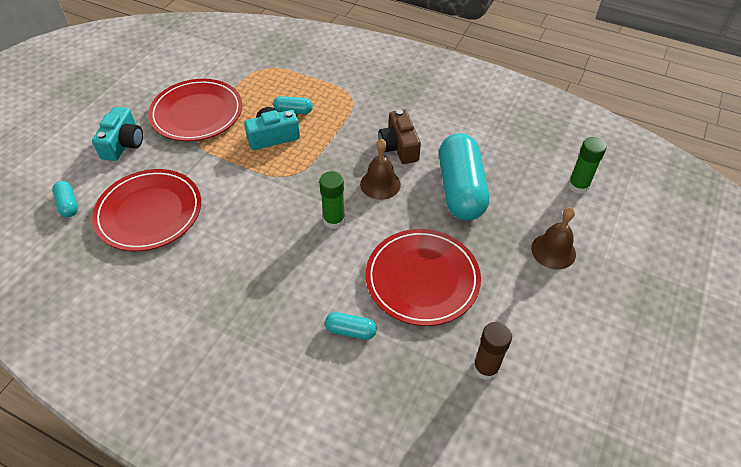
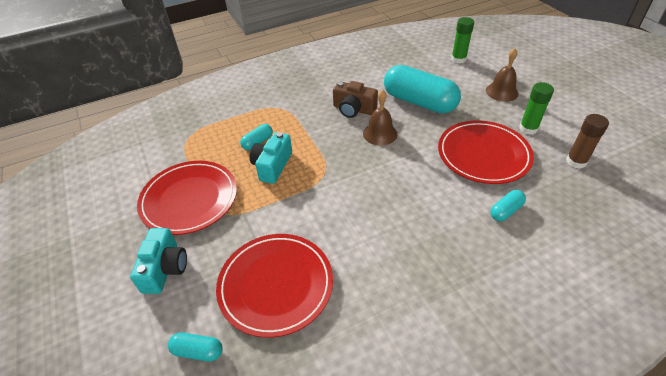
camera: 50 degrees left, 5 degrees down
turquoise camera [92,107,143,161] -> turquoise camera turned 45 degrees clockwise [130,228,187,294]
green glue stick [319,171,345,229] -> green glue stick moved to [519,82,554,135]

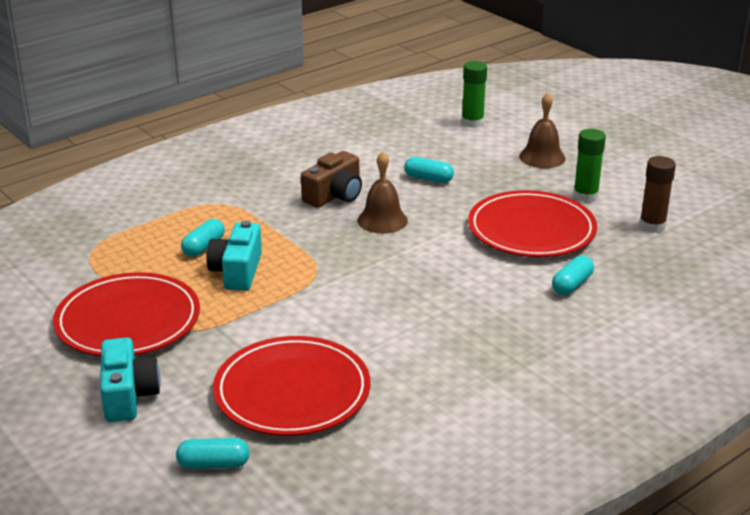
camera: 15 degrees left, 15 degrees down
brown camera [333,81,378,118] -> brown camera turned 60 degrees counterclockwise [301,151,362,208]
turquoise capsule [384,65,461,114] -> turquoise capsule [404,157,454,183], size x0.44

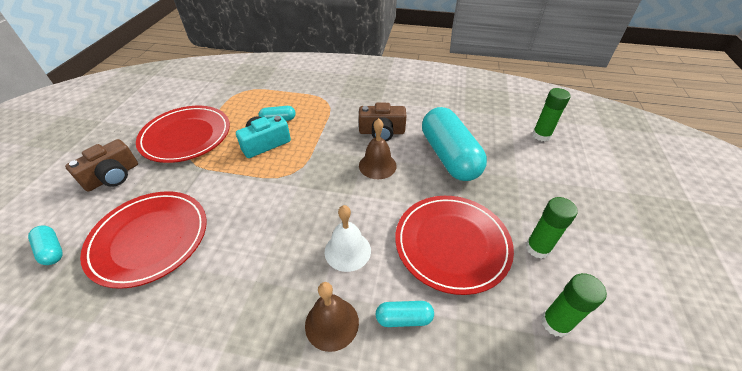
camera: 50 degrees right, 15 degrees up
turquoise camera [100,337,161,422] -> brown camera [65,139,138,192]
turquoise capsule [404,157,454,183] -> turquoise capsule [422,107,487,181], size x2.30
brown bell [519,92,566,168] -> brown bell moved to [305,282,359,352]
brown glue stick [639,156,676,232] -> green glue stick [541,273,607,337]
none -> white bell [325,205,371,272]

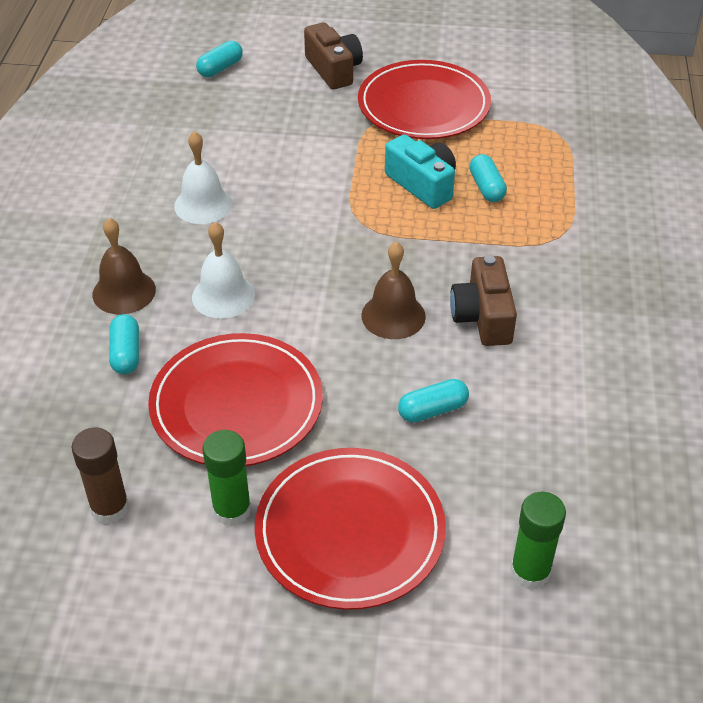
camera: 85 degrees right, 0 degrees up
brown camera [65,139,138,192] -> brown camera turned 150 degrees counterclockwise [304,22,363,89]
red plate [80,191,207,289] -> red plate moved to [255,448,446,610]
turquoise capsule [422,107,487,181] -> turquoise capsule [398,379,469,422], size x0.44
green glue stick [541,273,607,337] -> brown glue stick [71,427,129,524]
none -> white bell [174,131,233,224]

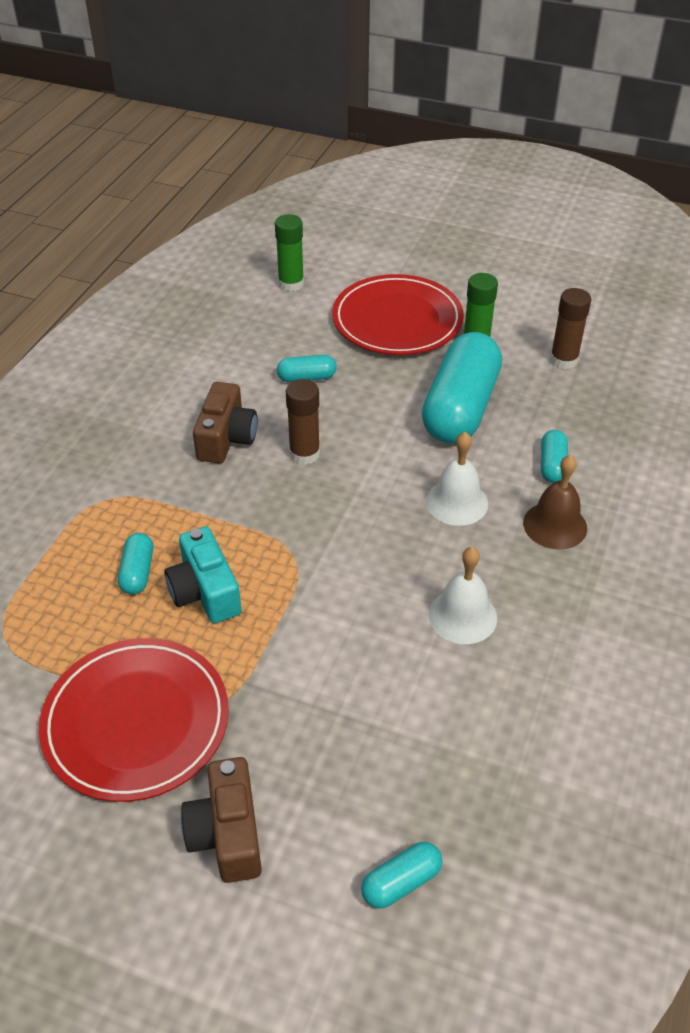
camera: 165 degrees left, 0 degrees up
red plate [148,333,323,466] -> turquoise capsule [422,332,502,444]
brown bell [361,242,426,339] -> brown glue stick [286,379,320,465]

